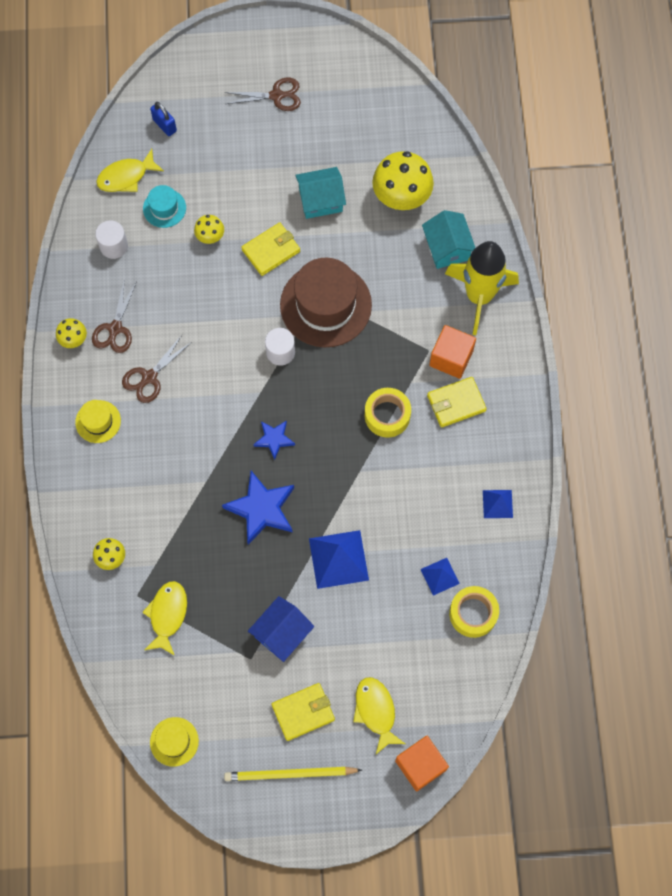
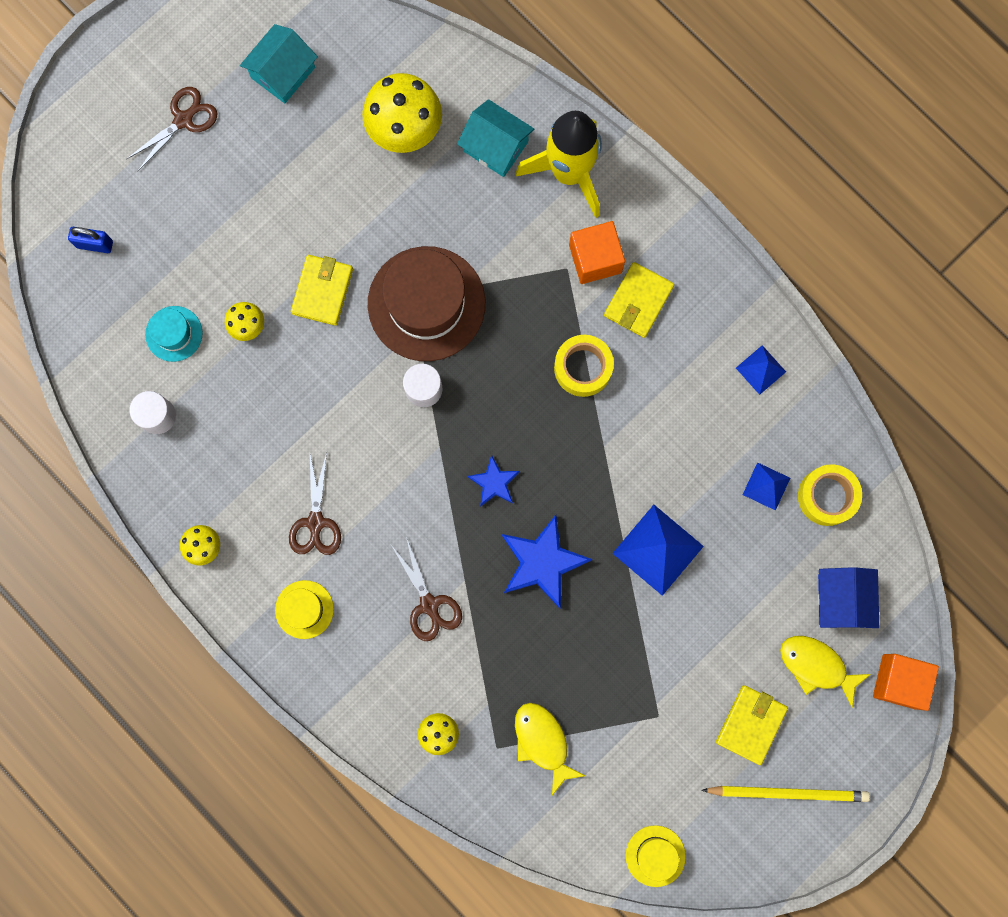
camera: 40 degrees left, 10 degrees up
brown scissors [92,278,137,353] -> brown scissors moved to [391,537,462,641]
yellow fish [96,149,164,192] -> none
yellow pencil [224,767,362,781] -> yellow pencil turned 135 degrees counterclockwise [701,786,870,802]
blue house [248,596,314,662] -> blue house moved to [818,567,879,628]
turquoise house [295,167,346,219] -> turquoise house moved to [240,24,318,103]

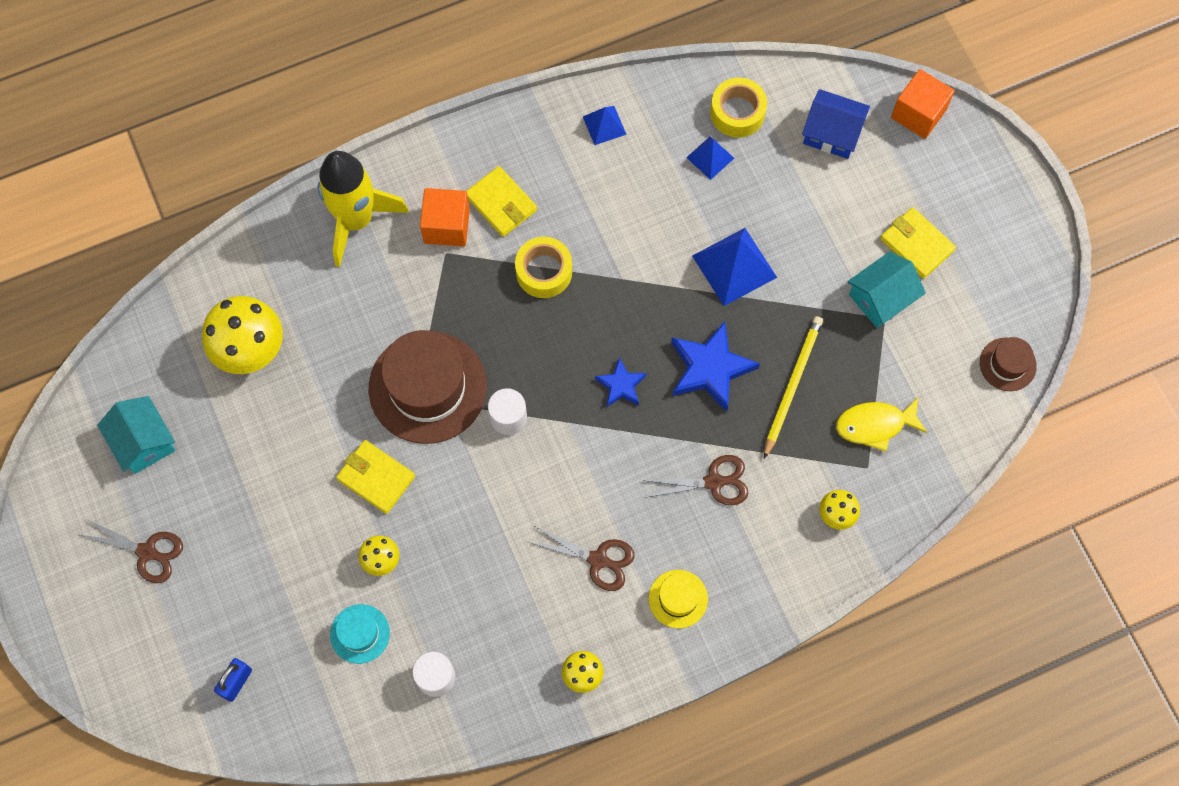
camera: 70 degrees left, 10 degrees down
brown scissors [127,87,218,171] -> brown scissors turned 135 degrees clockwise [77,518,183,583]
turquoise house [457,99,534,177] -> turquoise house moved to [847,251,926,328]
yellow hat [626,825,686,887] -> brown hat [980,337,1037,391]
yellow pencil [701,786,870,802] -> yellow pencil moved to [764,316,823,459]
yellow fish [780,636,871,708] -> none

